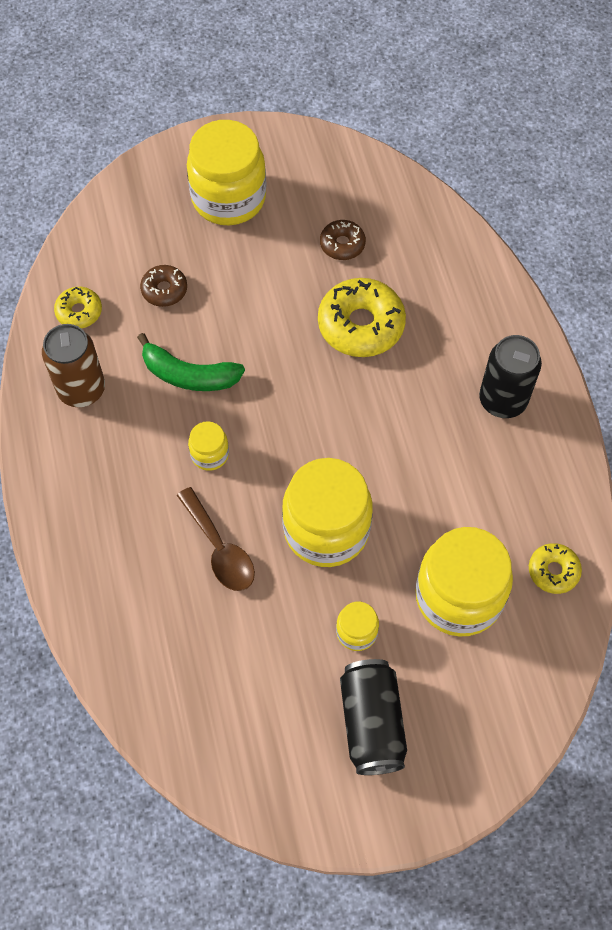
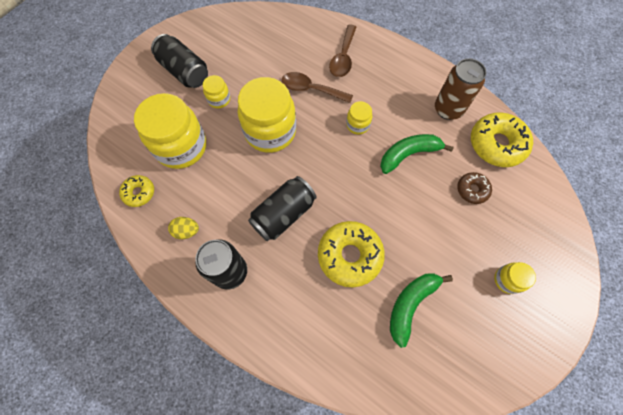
camera: 140 degrees right, 5 degrees up
yellow donut [54,287,102,328] -> yellow donut [471,112,533,167], size x1.84
yellow jar [187,120,266,225] -> yellow jar [494,262,536,294], size x0.46
brown donut [320,220,366,260] -> green banana [390,273,453,348]
none -> yellow egg [168,217,199,239]
none -> black can [248,176,317,241]
none -> brown spoon [329,24,356,77]

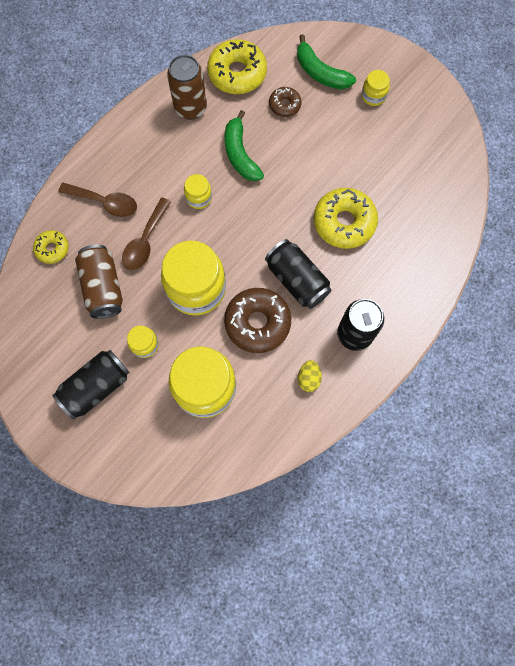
camera: 85 degrees left, 5 degrees up
yellow donut [119,175,154,207] -> yellow donut moved to [33,230,69,264]
green banana [390,273,453,348] -> green banana moved to [297,34,356,89]
none -> brown can [75,245,123,319]
none -> brown donut [224,288,291,353]

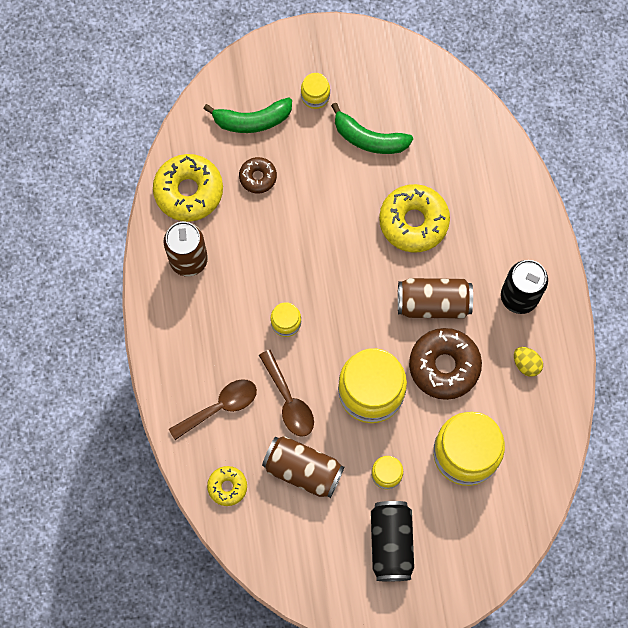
camera: 50 degrees left, 0 degrees up
green banana [225,110,264,181] -> green banana moved to [331,103,413,154]
black can [265,239,331,309] -> brown can [398,278,473,318]

